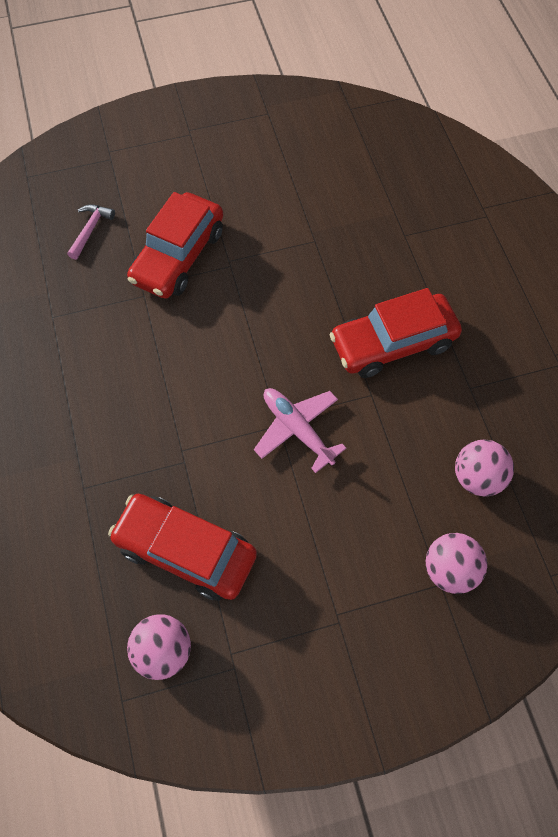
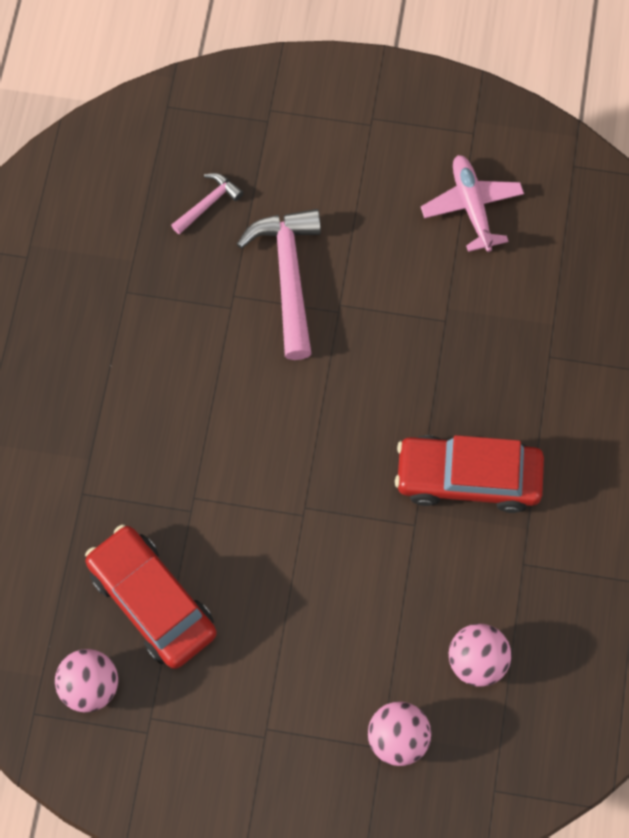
camera: 25 degrees right, 5 degrees up
red car [127,192,223,299] -> pink hammer [237,209,321,360]
pink plane [254,388,346,473] -> pink plane moved to [421,155,524,252]

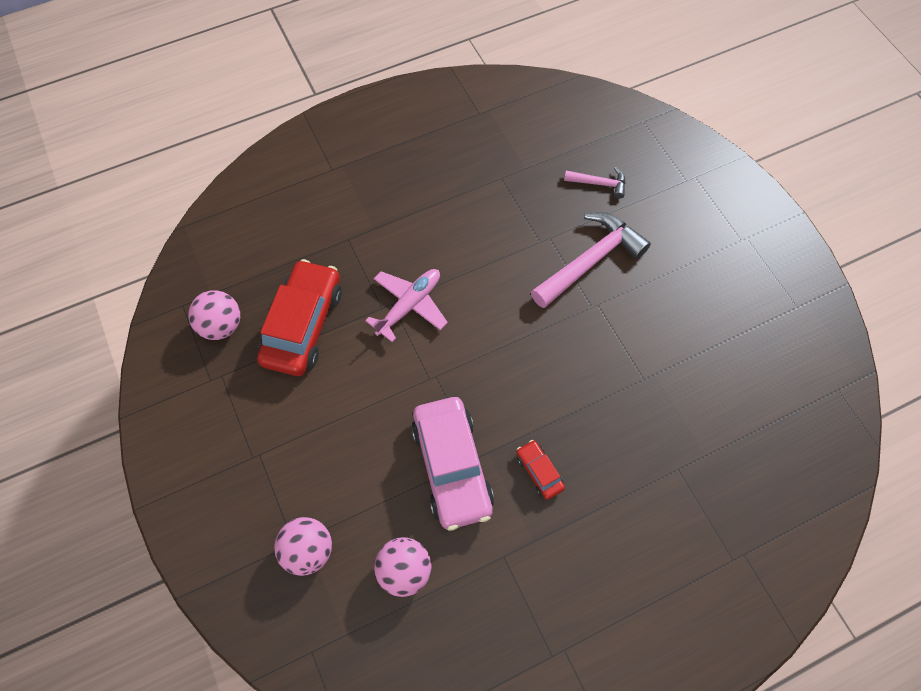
camera: 55 degrees right, 5 degrees down
red car [395,435,544,513] -> red car [516,440,565,500], size x0.46
pink plane [421,155,524,252] -> pink plane moved to [365,269,448,342]
none -> pink car [411,397,494,531]

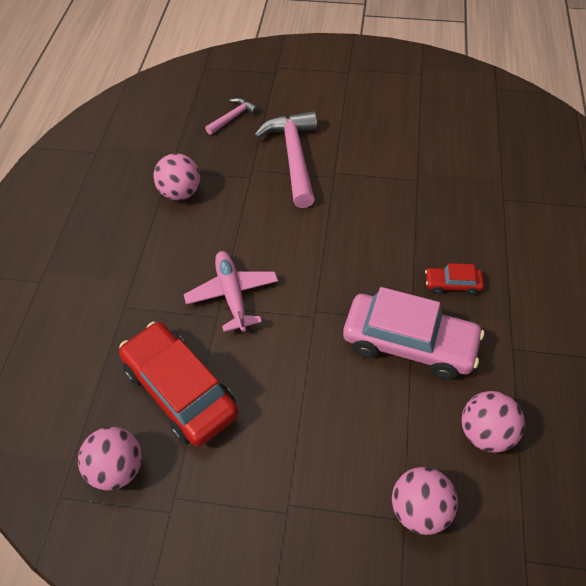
camera: 55 degrees left, 10 degrees down
none -> pink ball [153,153,200,200]

